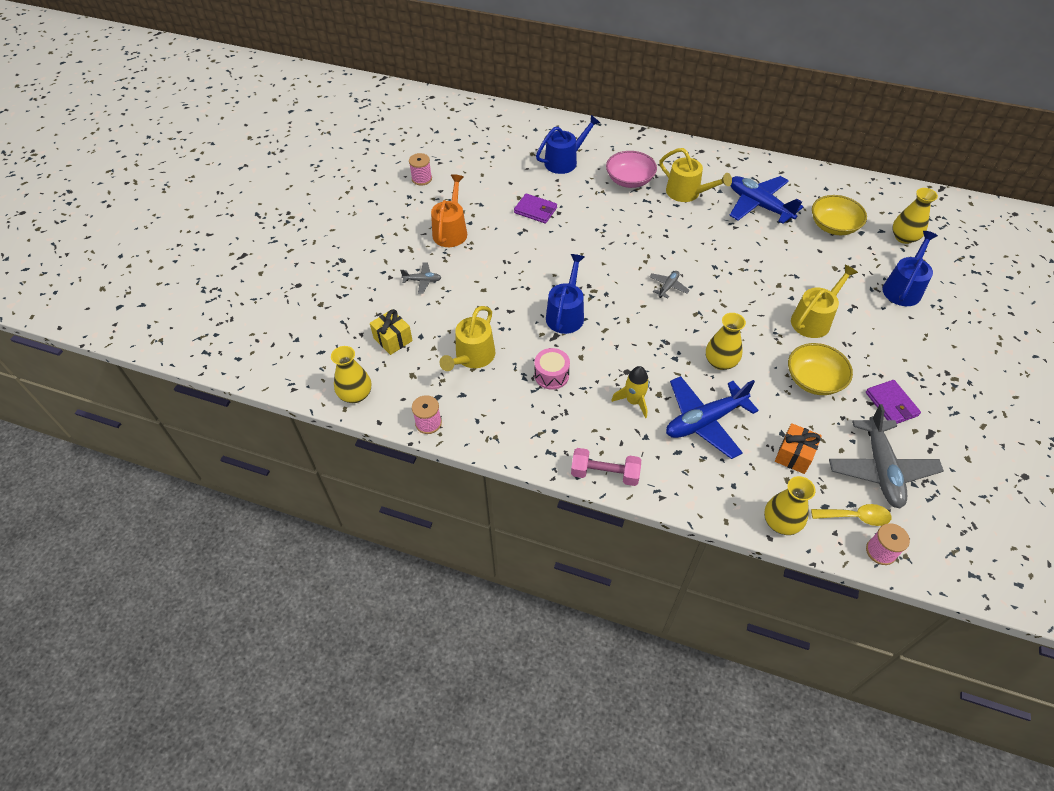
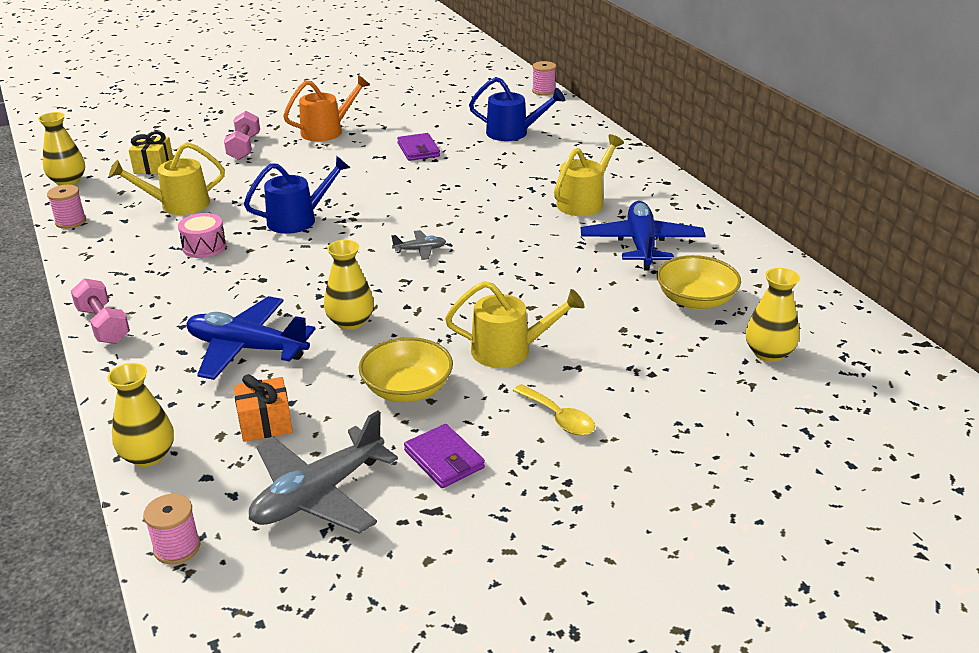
camera: 45 degrees right, 20 degrees down
grey plane [400,263,441,293] -> pink dumbbell [224,111,260,160]
pink spool [409,153,432,186] -> pink spool moved to [532,61,556,96]
pink bowl [606,151,657,188] -> none
yellow rocket [611,366,649,418] -> none
yellow watering can [659,148,732,202] -> yellow watering can turned 135 degrees counterclockwise [554,134,624,216]
yellow spoon [811,504,892,526] -> yellow spoon moved to [513,384,595,435]
purple wallet [866,380,921,424] -> purple wallet turned 60 degrees counterclockwise [404,424,485,488]
blue watering can [882,231,938,306] -> none

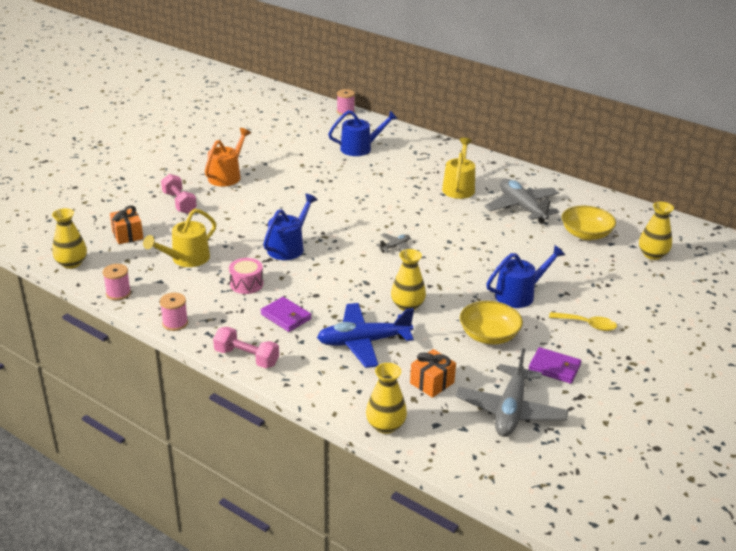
camera: 30 degrees left, 0 degrees up
yellow gift [129,131,173,174] -> orange gift [110,205,143,244]
pink spool [143,494,200,564] -> pink spool moved to [160,293,188,331]
purple wallet [397,133,440,161] -> purple wallet moved to [261,297,312,332]
yellow watering can [445,281,584,368] -> blue watering can [486,245,565,308]
blue plane [581,201,706,270] -> grey plane [484,179,559,224]

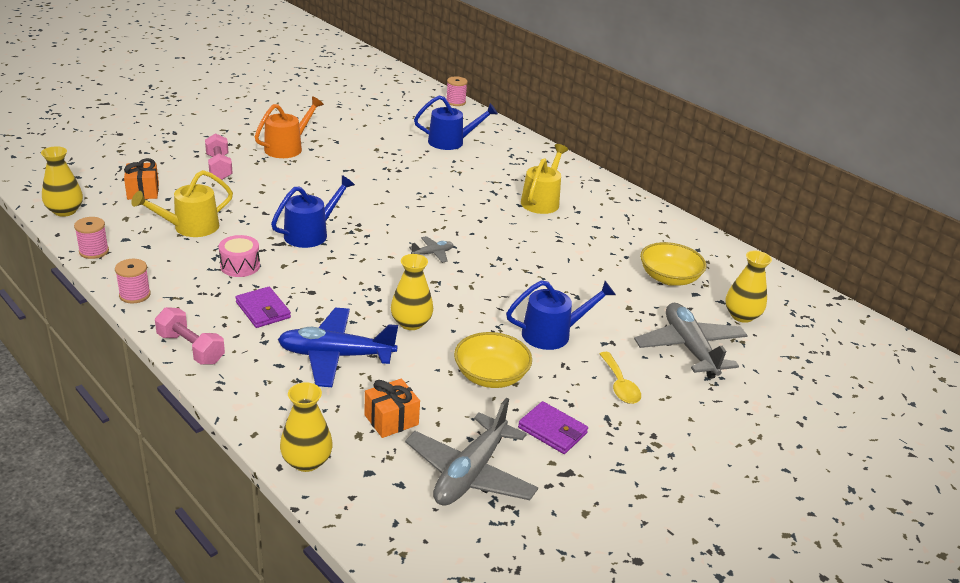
camera: 10 degrees right, 0 degrees up
grey plane [484,179,559,224] -> grey plane moved to [634,303,748,379]
yellow spoon [549,312,617,331] -> yellow spoon turned 45 degrees clockwise [600,352,641,404]

